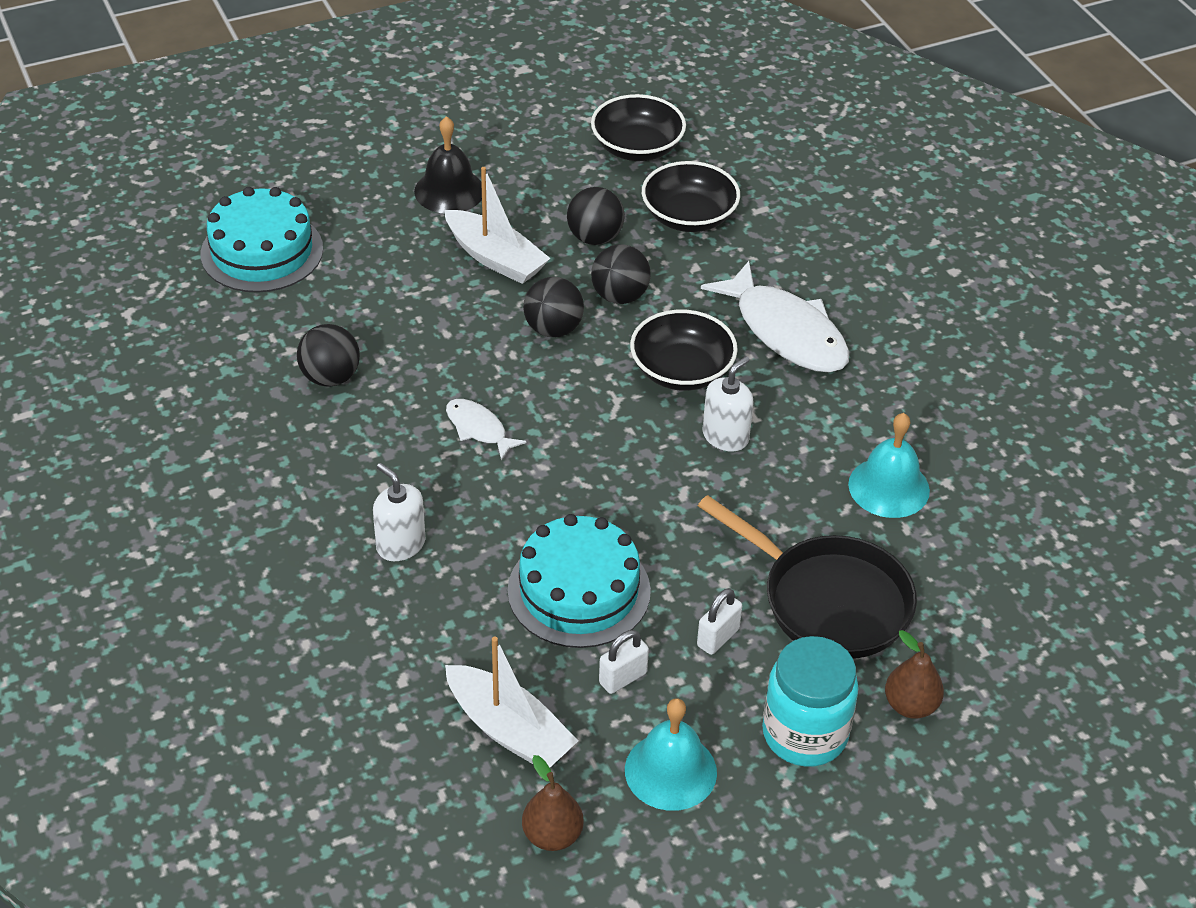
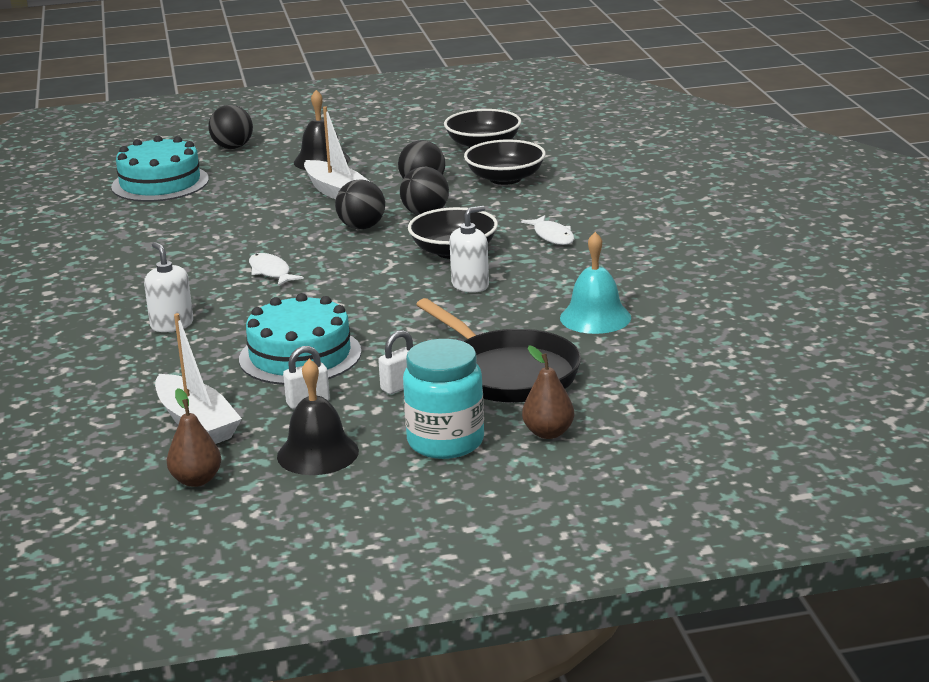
camera: 15 degrees right, 20 degrees down
black ball [297,324,360,387] -> black ball moved to [208,105,253,149]
turquoise bell [625,698,717,811] -> black bell [277,359,359,475]
white fish [701,261,849,373] -> white fish [521,215,574,245], size x0.51

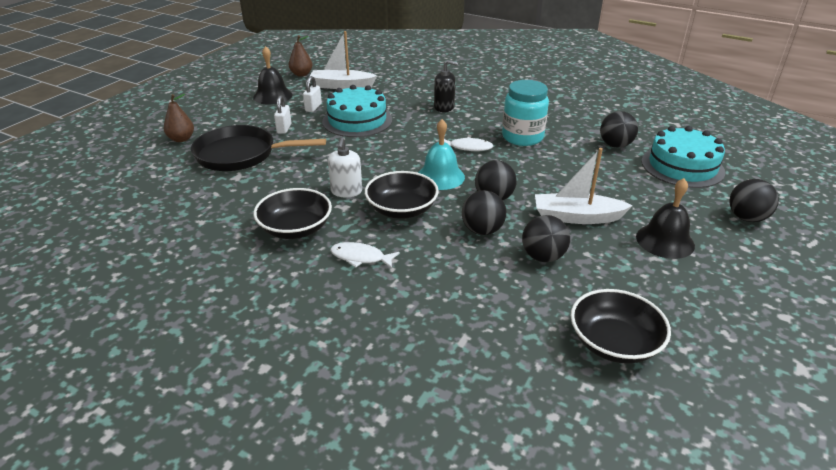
camera: 130 degrees right, 10 degrees up
white soap dispenser [144,242,193,332] -> black soap dispenser [434,60,458,112]
turquoise jar [403,339,484,459] -> turquoise jar moved to [502,80,549,146]
black bowl [464,139,546,185] -> black bowl moved to [254,188,332,239]
turquoise bell [560,232,631,334] -> turquoise bell moved to [418,119,465,190]
none -> black ball [600,111,638,148]

